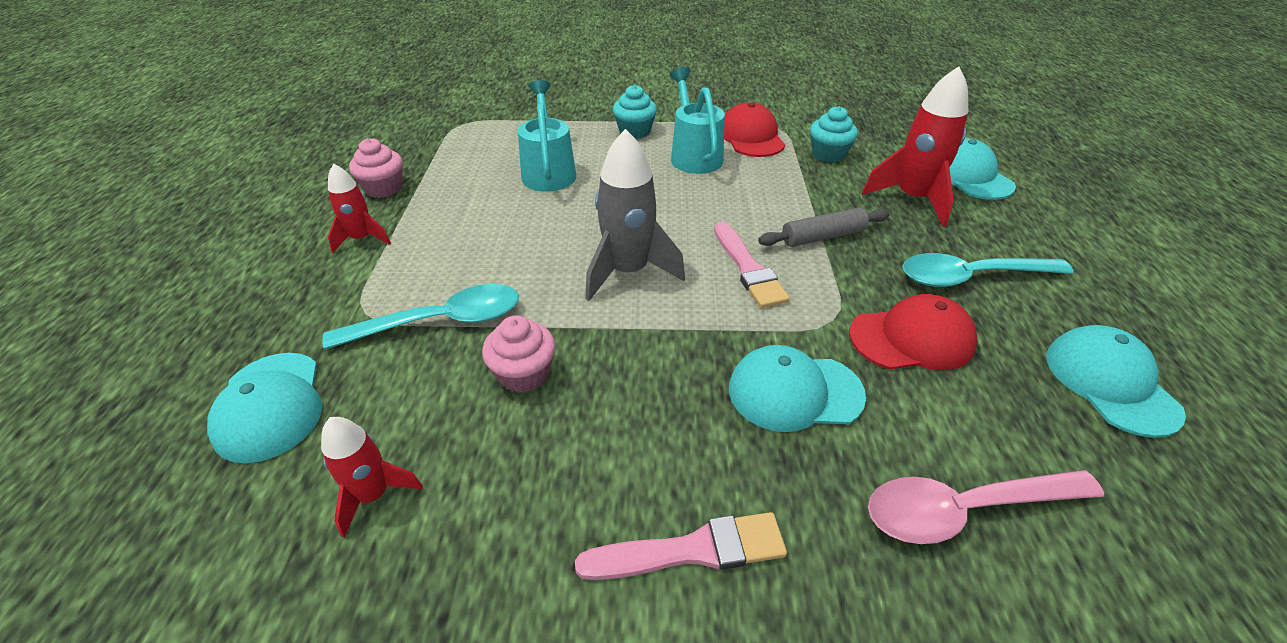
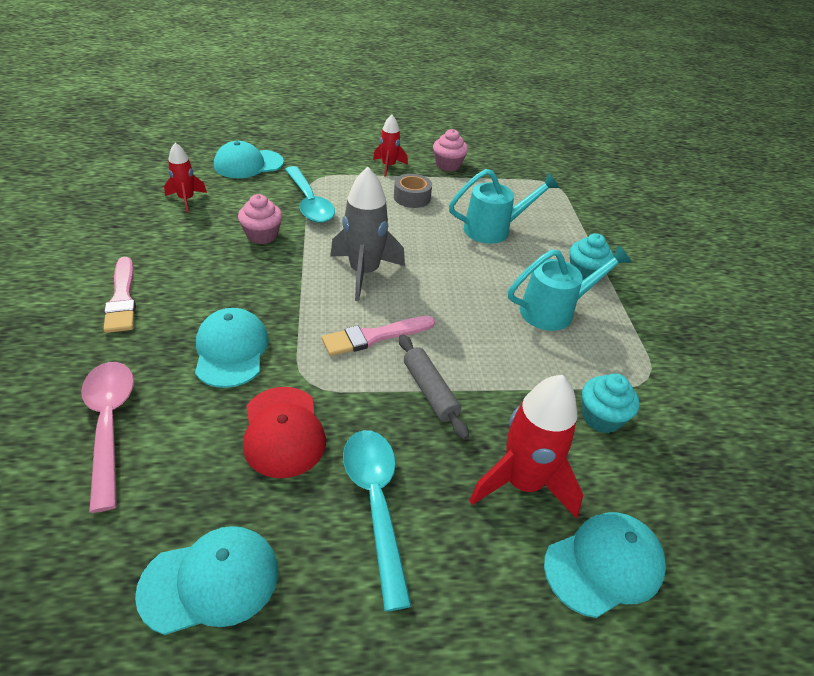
camera: 80 degrees right, 0 degrees up
red cap [724,102,785,157] -> none
none -> grey tape [394,174,432,208]

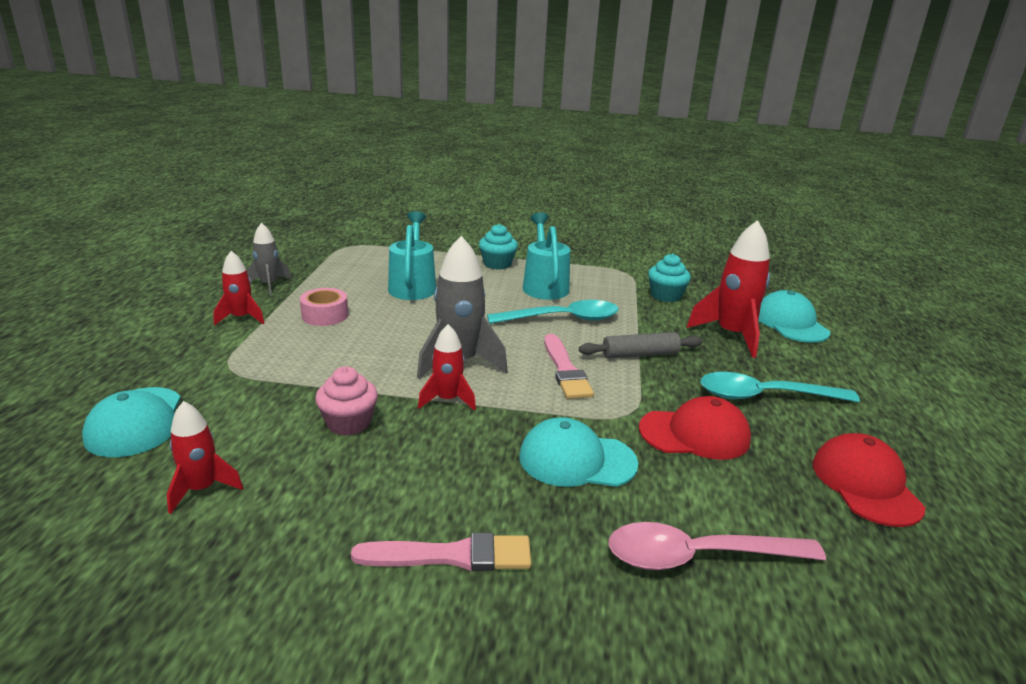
camera: 75 degrees left, 15 degrees down
turquoise cap [135,526,278,635] -> red cap [813,433,925,527]
turquoise spoon [285,166,335,223] -> turquoise spoon moved to [487,300,619,324]
grey tape [394,174,432,208] -> pink tape [300,288,348,326]
pink cupcake [433,129,468,172] -> grey rocket [247,222,291,295]
none -> red rocket [418,324,476,411]

